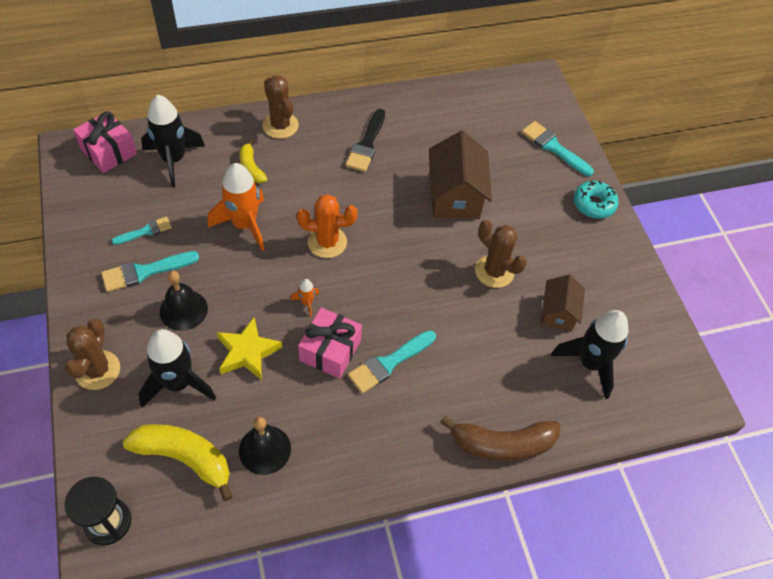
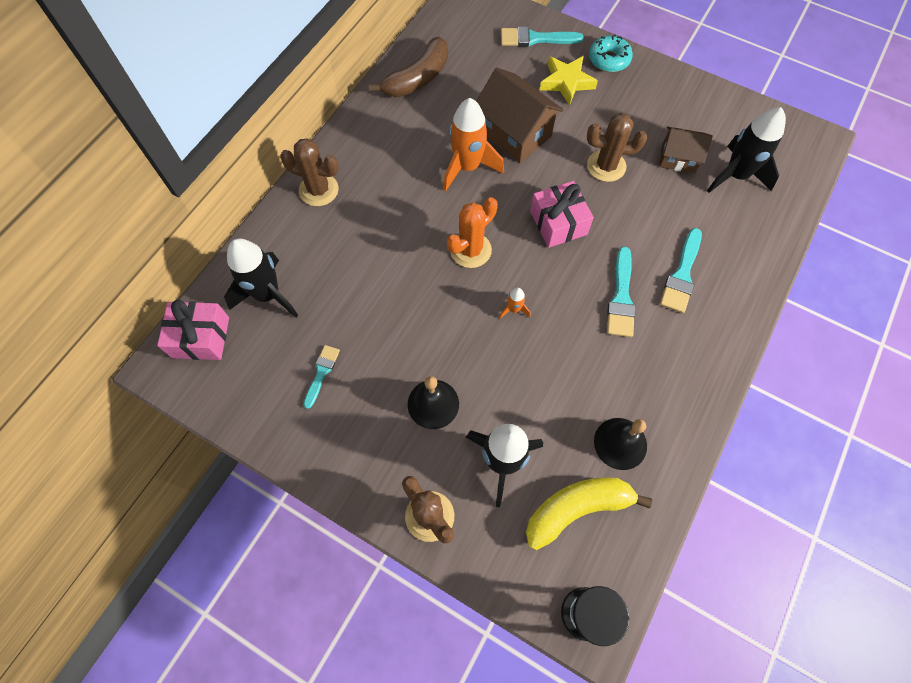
camera: 40 degrees left, 10 degrees up
turquoise brush [101,251,199,292] -> turquoise brush moved to [660,228,702,313]
orange rocket [208,163,265,251] -> orange rocket moved to [443,98,504,192]
yellow star [217,317,282,380] -> yellow star moved to [540,56,598,106]
yellow banana [239,139,267,183] -> none
pink gift [298,308,362,379] -> pink gift moved to [530,181,594,248]
black brush [346,109,385,172] -> none
brown banana [440,416,560,461] -> brown banana moved to [368,37,448,97]
brown house [541,275,585,332] -> brown house turned 45 degrees counterclockwise [659,126,713,173]

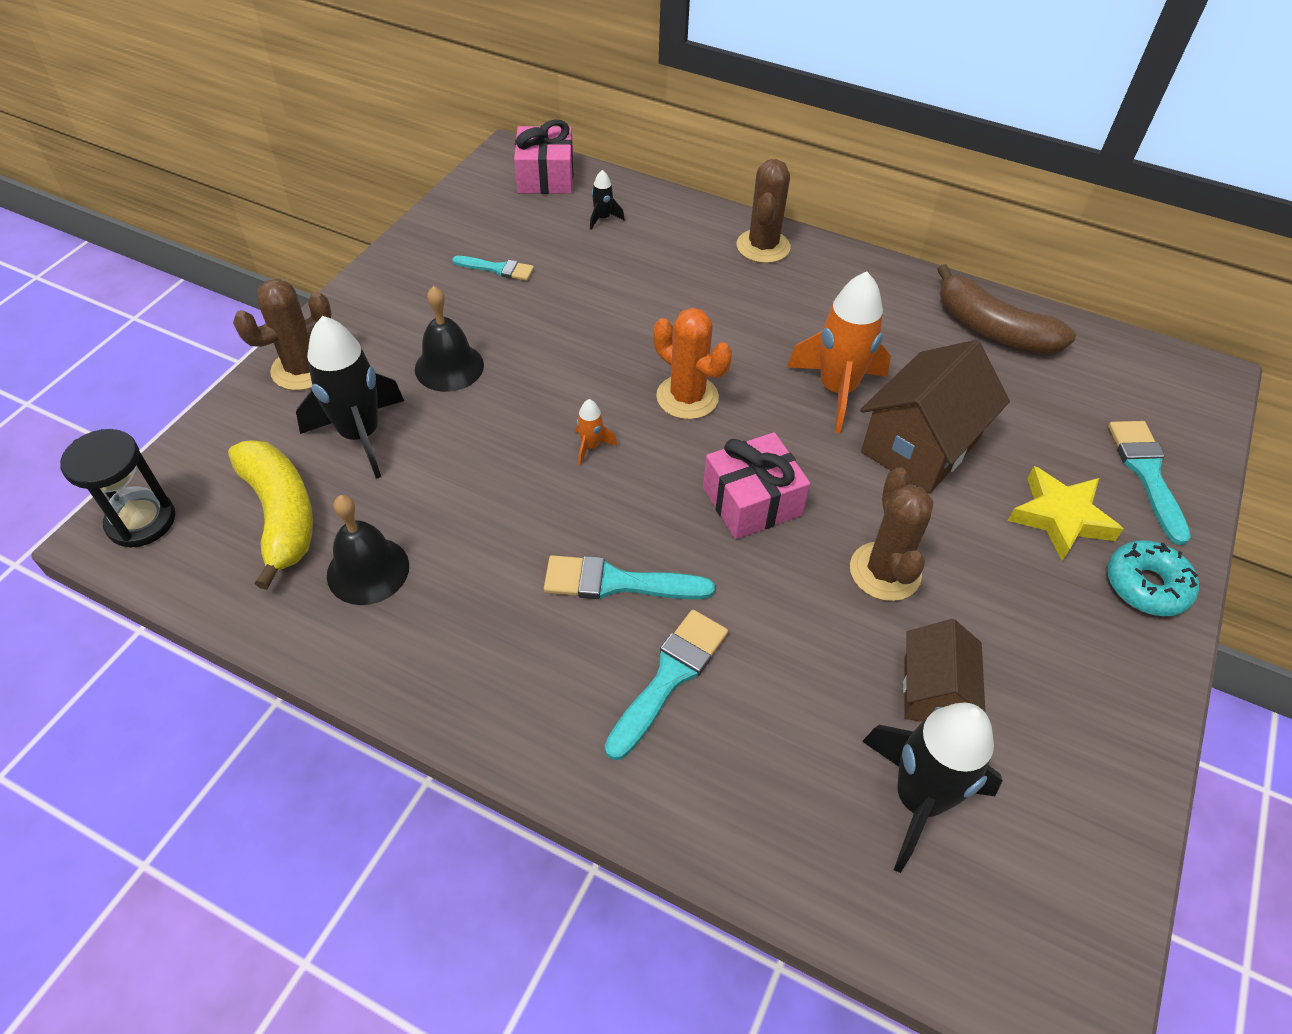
camera: 85 degrees right, 15 degrees down
black rocket [224,238,299,318] -> black rocket [590,170,625,230], size x0.44
turquoise brush [660,228,702,313] -> turquoise brush turned 105 degrees clockwise [605,610,728,760]

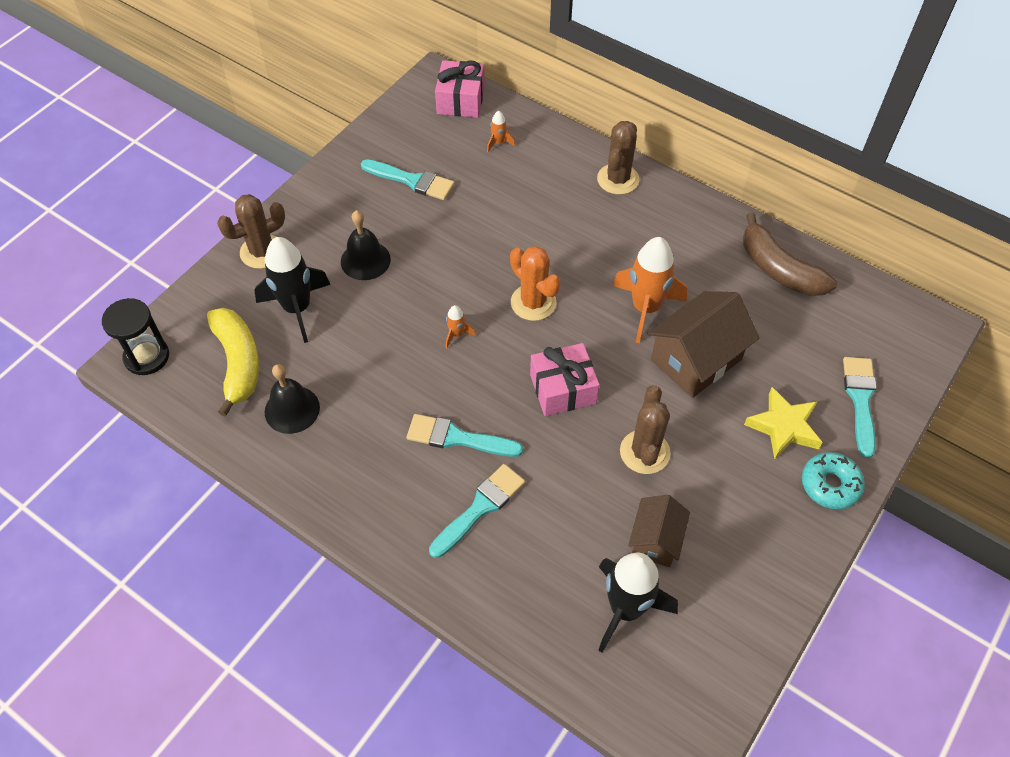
camera: 10 degrees right, 5 degrees up
turquoise brush [452,256,534,281] -> turquoise brush [361,159,454,200], size x1.57
black rocket [590,170,625,230] -> orange rocket [487,111,515,152]

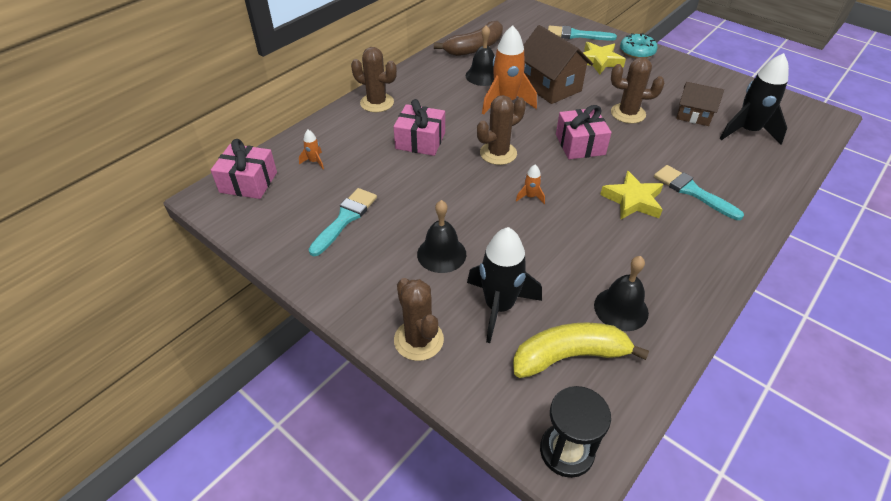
camera: 85 degrees left, 10 degrees down
turquoise brush [407,414,523,457] -> yellow star [600,171,663,219]
orange cactus [510,246,561,321] -> brown cactus [477,95,526,165]
none -> pink gift [393,99,445,156]
none -> black bell [466,25,495,86]

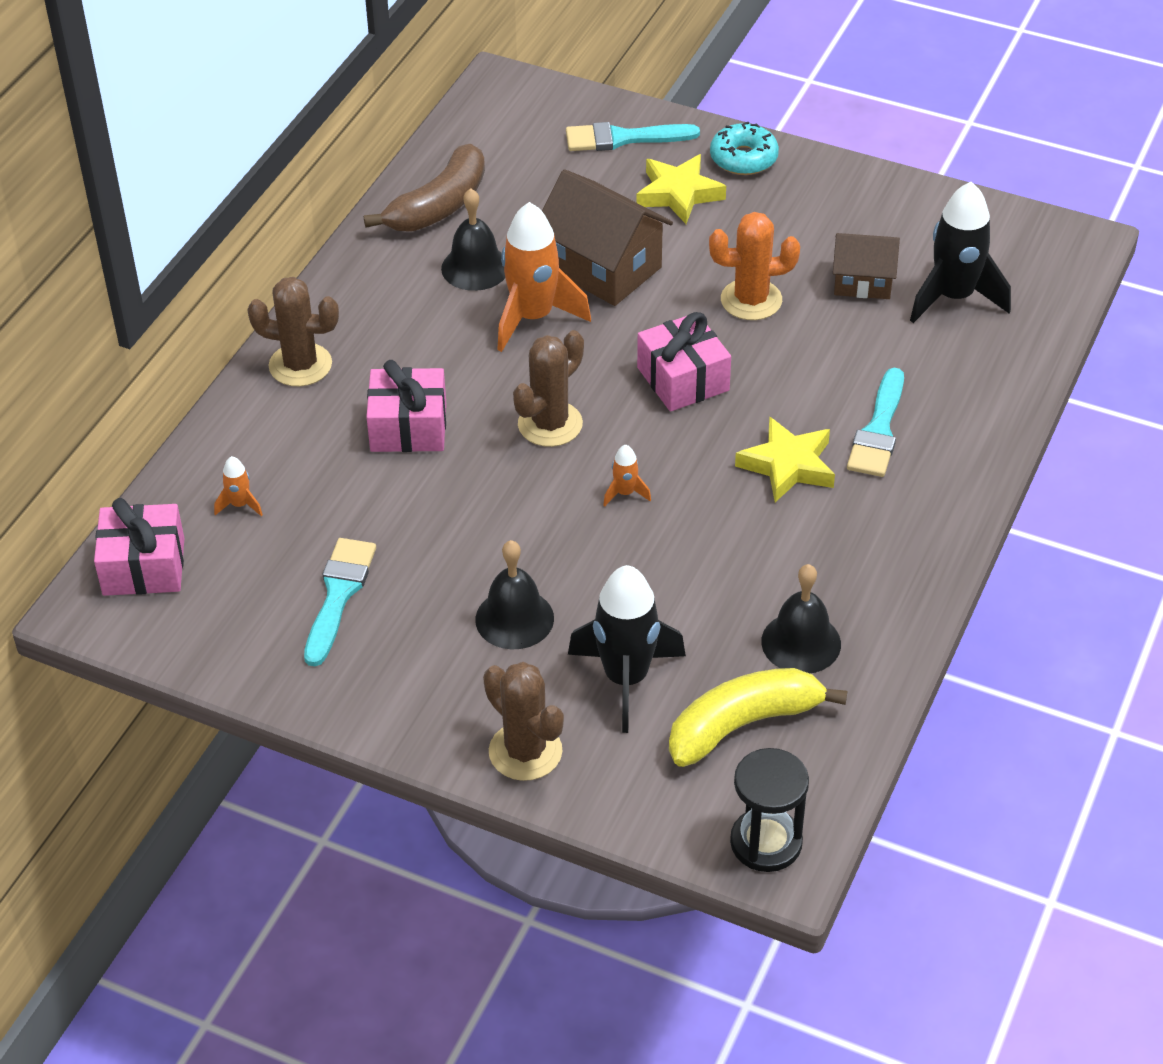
camera: 15 degrees left, 0 degrees up
brown cactus [611,57,664,124] -> orange cactus [709,212,800,320]
turquoise brush [654,165,744,220] -> turquoise brush turned 105 degrees counterclockwise [847,368,904,477]

